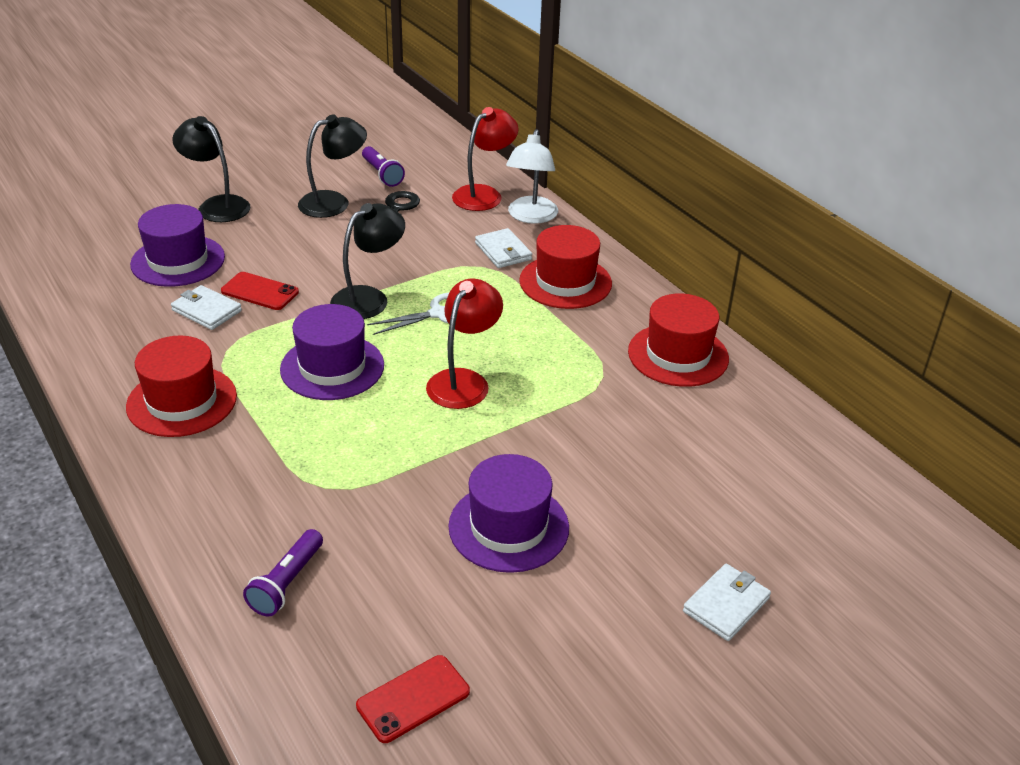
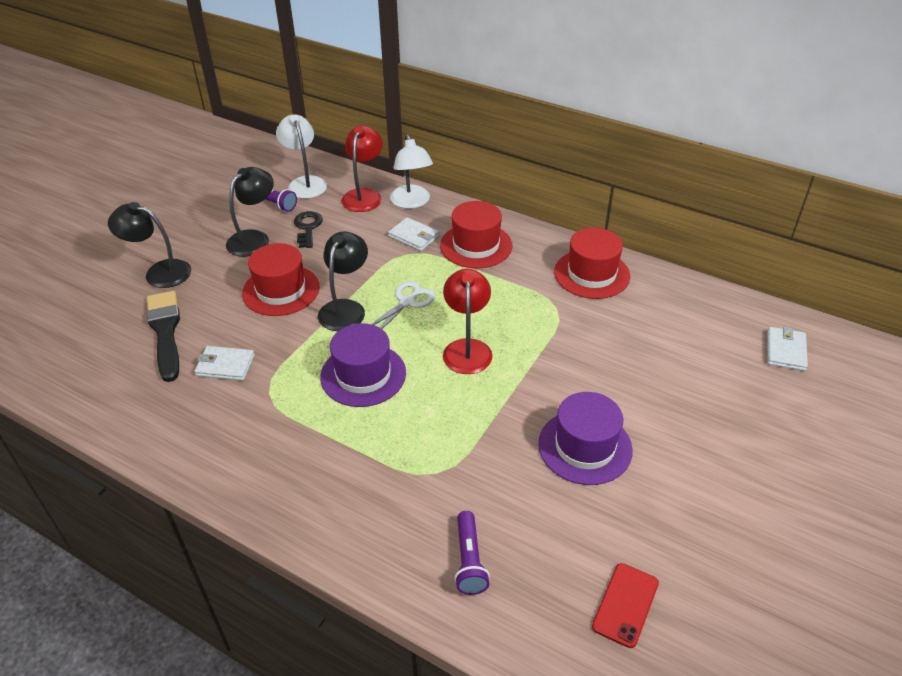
camera: 25 degrees left, 5 degrees up
red hat [126,336,237,437] -> red hat moved to [242,243,320,316]
purple hat [130,204,225,287] -> black brush [147,291,180,382]
red phone [221,272,299,310] -> none
white wallet [683,564,771,641] -> white wallet moved to [767,327,808,371]
none -> white lamp [276,114,327,199]

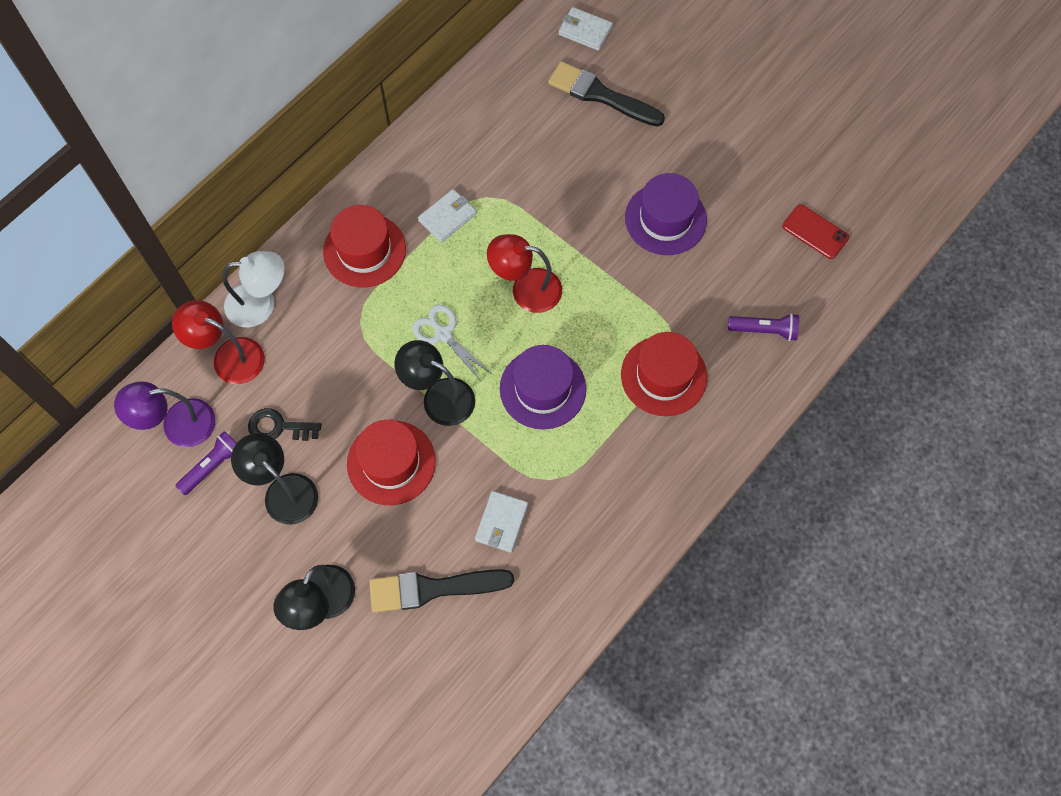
camera: 80 degrees left, 25 degrees up
white lamp [276,114,327,199] -> purple lamp [114,381,216,447]
white wallet [388,217,439,251] -> white wallet moved to [418,189,476,243]
red hat [554,228,630,299] -> red hat moved to [621,332,707,416]
none -> black brush [548,61,665,127]

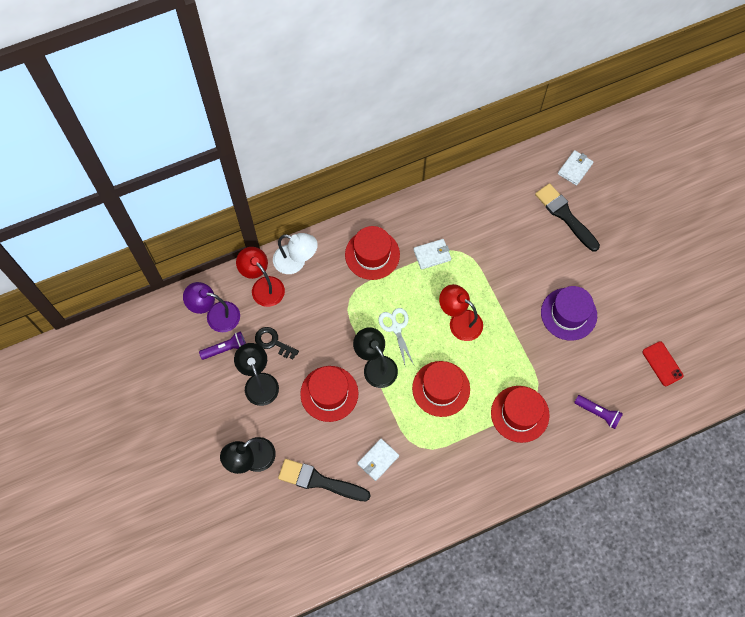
camera: 25 degrees right, 0 degrees up
purple hat [500,345,586,430] -> red hat [412,361,470,417]
white wallet [559,7,613,51] -> white wallet turned 75 degrees clockwise [558,150,593,186]

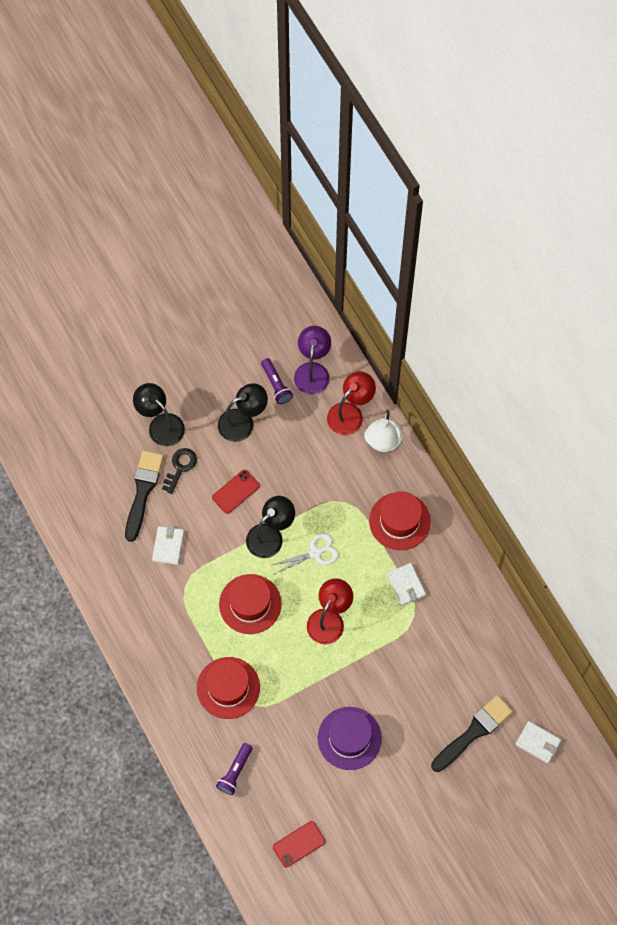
camera: 85 degrees right, 0 degrees up
black key [255,327,299,360] -> black key moved to [162,448,197,494]
red hat [300,366,358,422] -> red phone [212,470,260,514]
white wallet [358,439,399,481] -> white wallet turned 60 degrees clockwise [152,526,184,565]

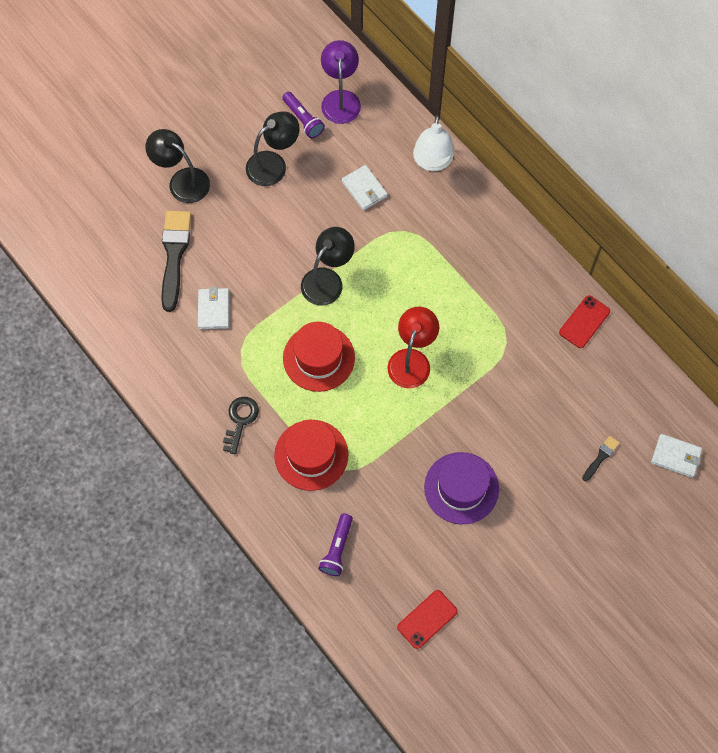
camera: 10 degrees left, 0 degrees up
black key [162,448,197,494] -> black key moved to [223,397,259,454]
red phone [212,470,260,514] -> red phone moved to [559,295,610,348]
white scissors [272,533,339,574] -> none
red lamp [327,371,376,435] -> none
red hat [369,491,431,550] -> none
white wallet [387,563,426,606] -> white wallet moved to [342,165,388,210]
black brush [431,695,513,772] -> black brush [582,436,620,481], size x0.47

